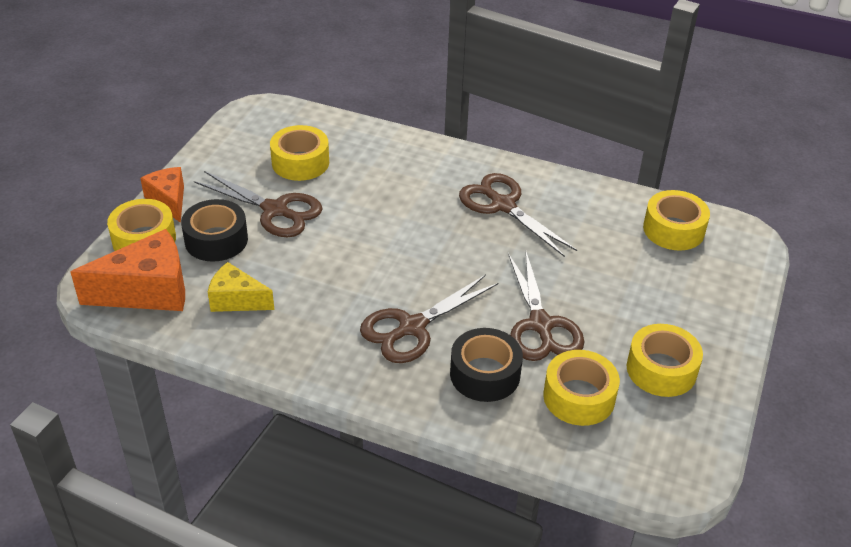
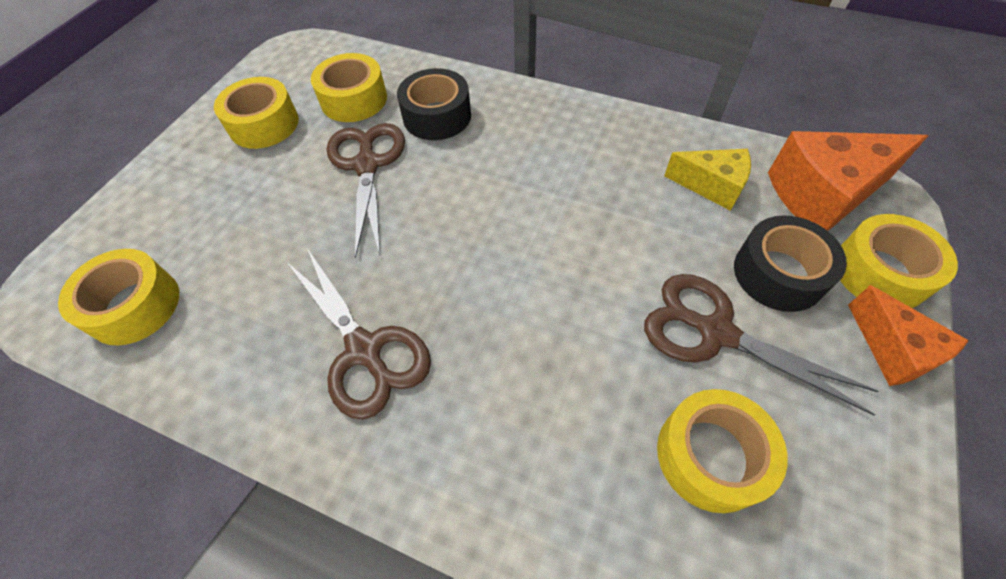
camera: 175 degrees left, 15 degrees up
brown scissors [360,274,498,363] -> none

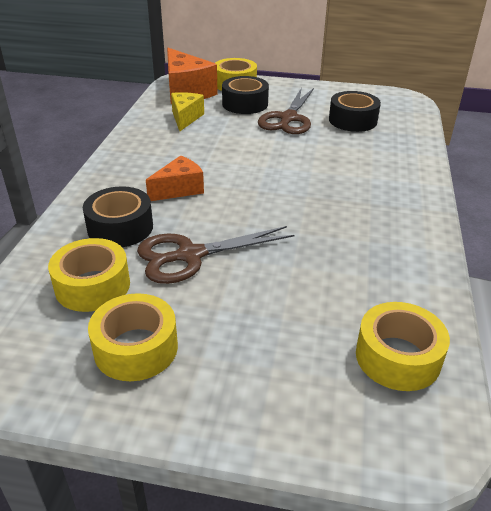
camera: 105 degrees left, 20 degrees down
brown scissors [287,248,431,419] -> none
yellow tape [657,389,788,513] -> black tape [329,91,381,132]
orange cheese [848,285,969,386] -> orange cheese moved to [146,155,204,201]

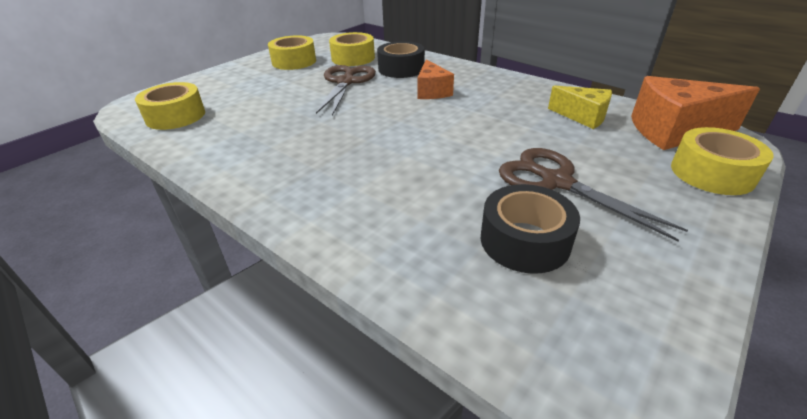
camera: 120 degrees right, 0 degrees up
black tape [222,76,269,114] -> none

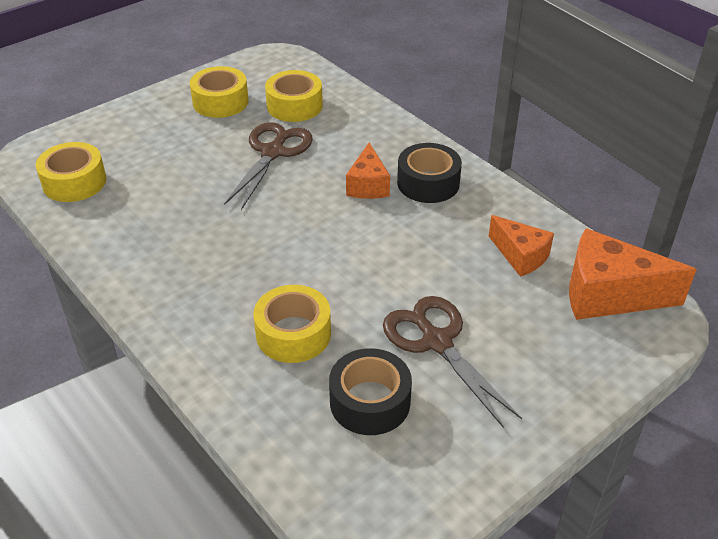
camera: 10 degrees right, 5 degrees up
black tape [377,41,425,78] -> black tape moved to [397,143,462,203]
yellow cheese [548,85,612,129] -> orange cheese [489,215,554,277]
yellow tape [671,127,774,195] -> yellow tape moved to [253,285,331,363]

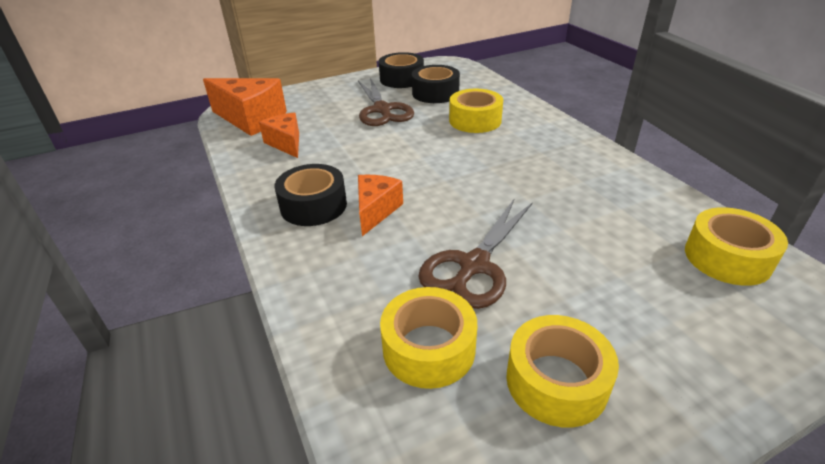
camera: 165 degrees left, 5 degrees down
none -> black tape [379,52,424,88]

